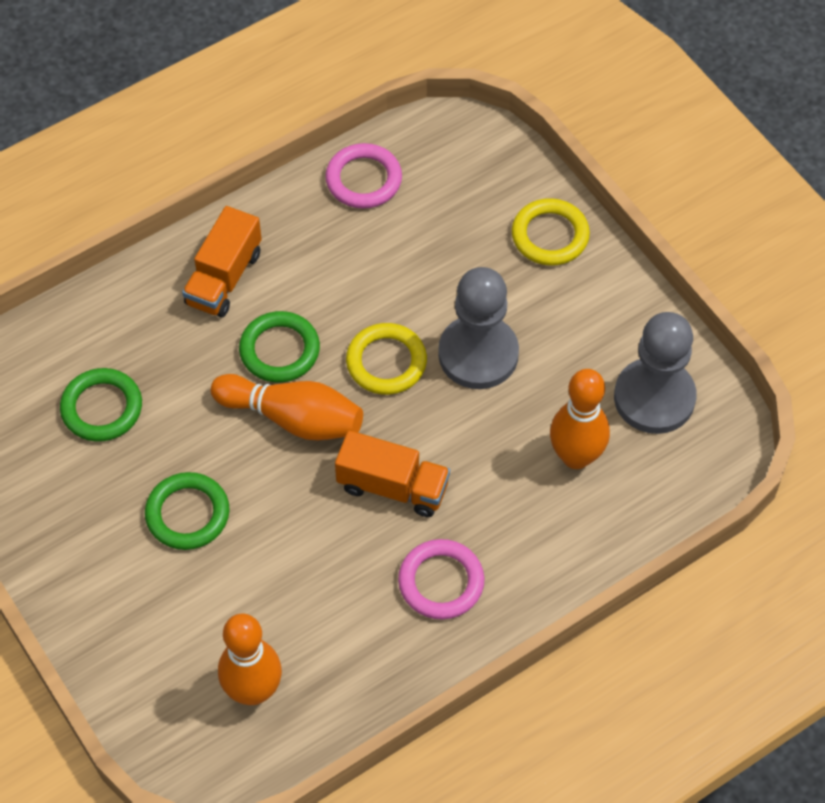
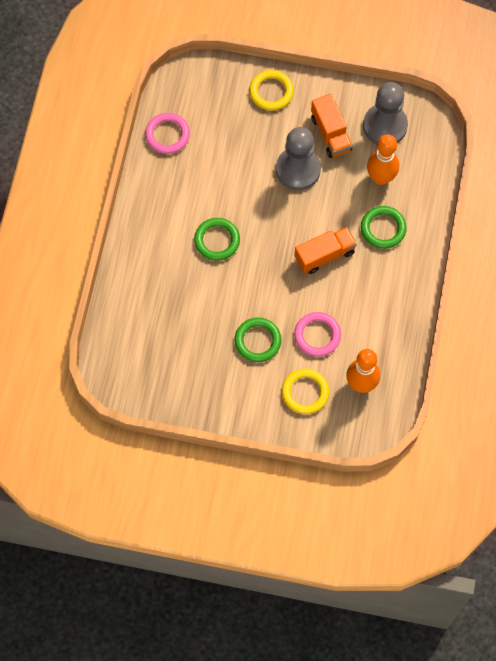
camera: 45 degrees left, 10 degrees up
green ring [60,368,142,442] -> green ring moved to [361,206,407,249]
orange truck [182,206,262,317] -> orange truck moved to [311,94,352,158]
orange bowling pin [211,374,363,440] -> none
yellow ring [346,323,427,395] -> yellow ring moved to [282,369,329,414]
pink ring [398,539,485,620] -> pink ring moved to [294,312,341,357]

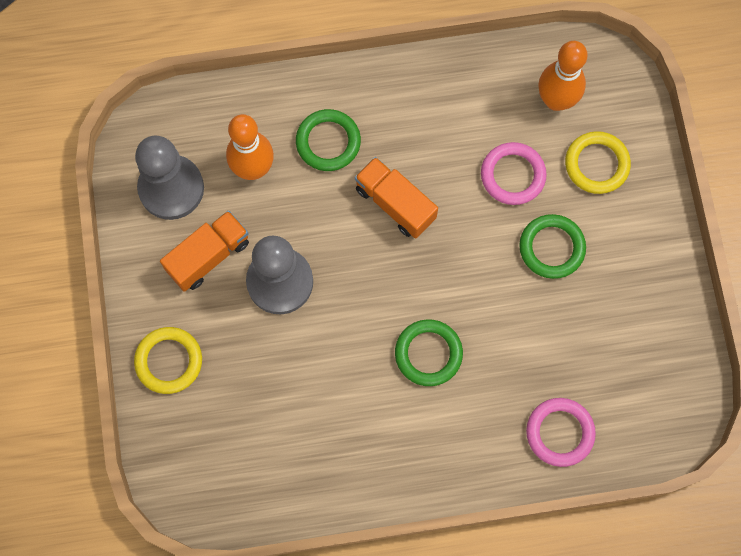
camera: 110 degrees left, 5 degrees up
pink ring [145,113,190,154] -> pink ring moved to [526,398,596,467]

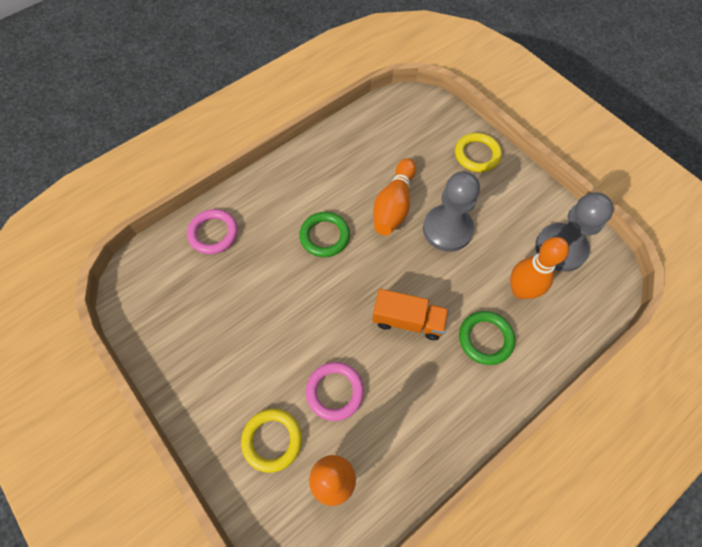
camera: 150 degrees right, 10 degrees down
orange truck [160,210,249,292] -> none
green ring [519,214,586,279] -> none
none -> orange bowling pin [373,158,416,235]

